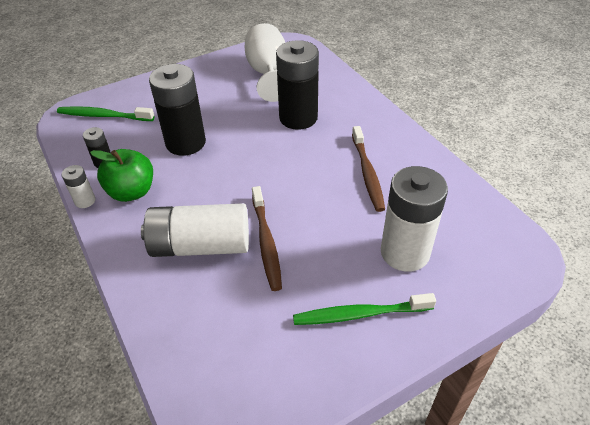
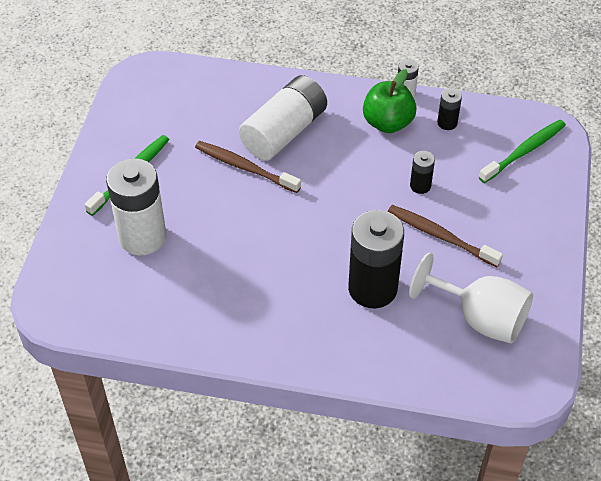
camera: 130 degrees right, 5 degrees up
black battery [149,64,206,156] -> black battery [410,151,435,194], size x0.46
brown toothbrush [352,126,385,212] -> brown toothbrush moved to [388,205,503,267]

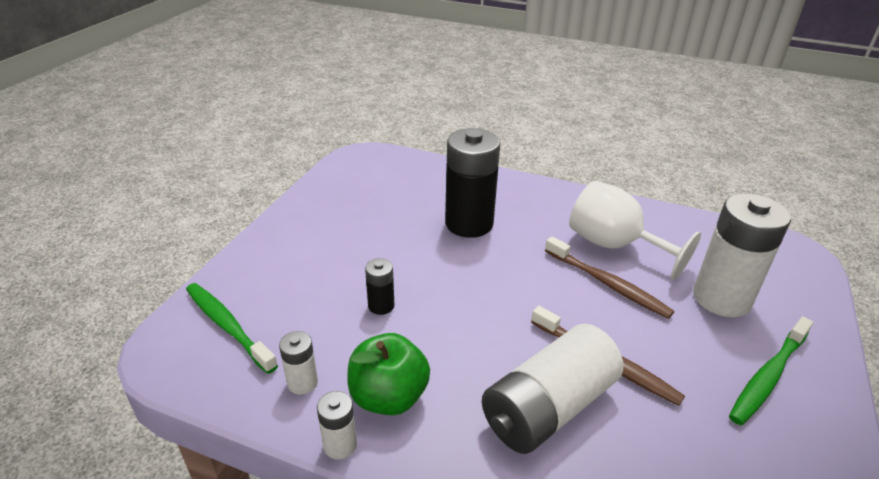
camera: 170 degrees left, 15 degrees down
brown toothbrush [388,205,503,267] -> brown toothbrush moved to [545,236,674,319]
white goblet [409,253,533,344] -> white goblet moved to [569,181,701,280]
black battery [437,88,462,130] -> white battery [279,331,318,395]
green toothbrush [479,120,566,183] -> green toothbrush turned 75 degrees clockwise [186,283,278,374]

